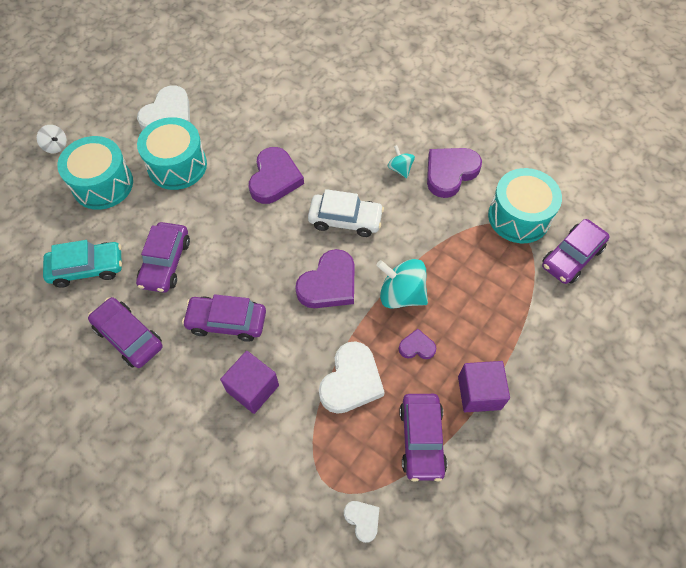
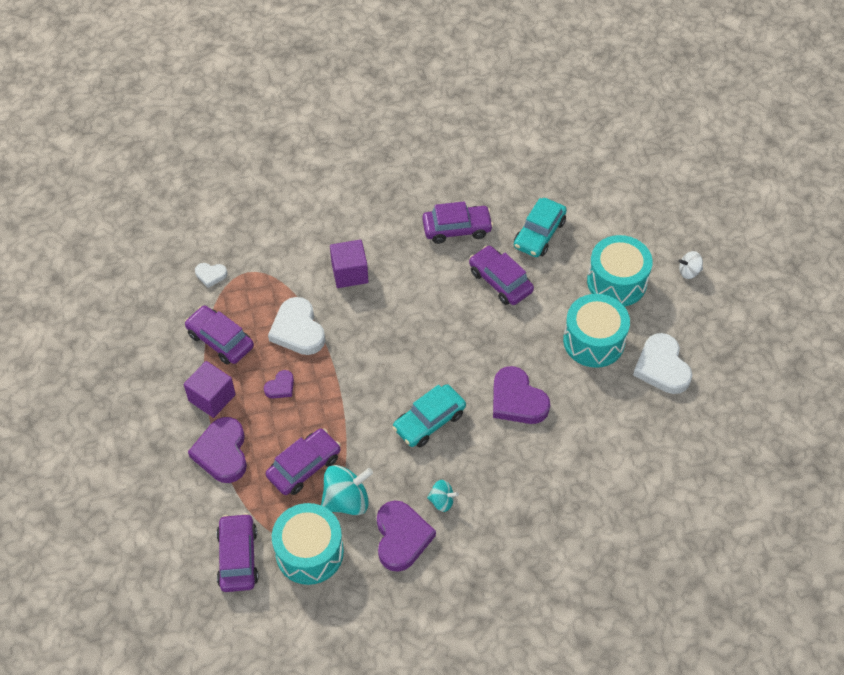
camera: 130 degrees right, 5 degrees down
purple car [182,294,266,342] -> purple car moved to [266,429,341,495]
purple heart [295,249,355,308] -> purple heart moved to [188,417,247,483]
white car [308,189,384,237] -> turquoise car [392,384,466,447]
turquoise spinning top [376,259,428,309] -> turquoise spinning top moved to [321,465,373,515]

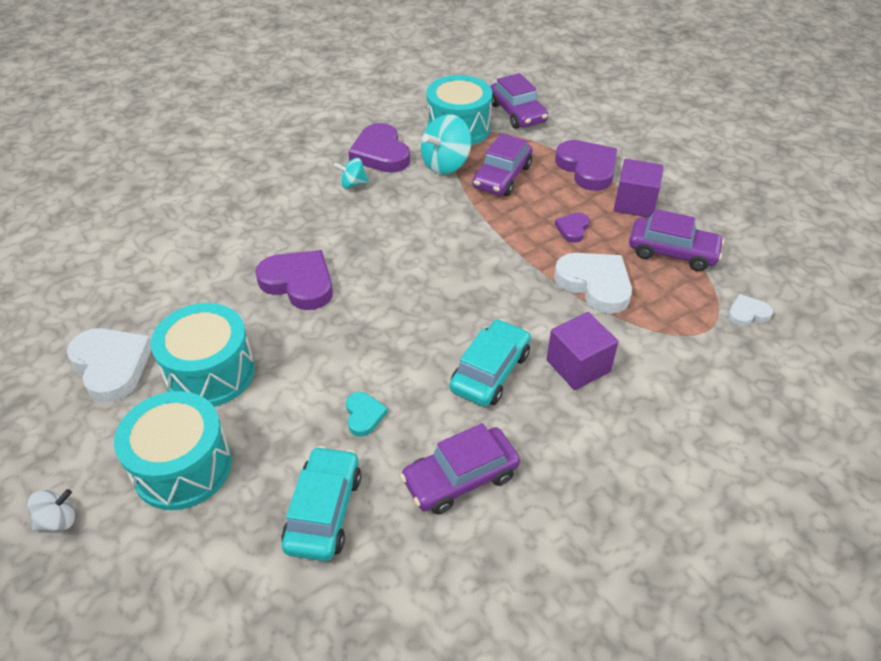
camera: 160 degrees right, 10 degrees down
turquoise car [392,384,466,447] -> turquoise car moved to [450,319,531,407]
purple car [469,245,534,305] -> turquoise heart [346,392,388,437]

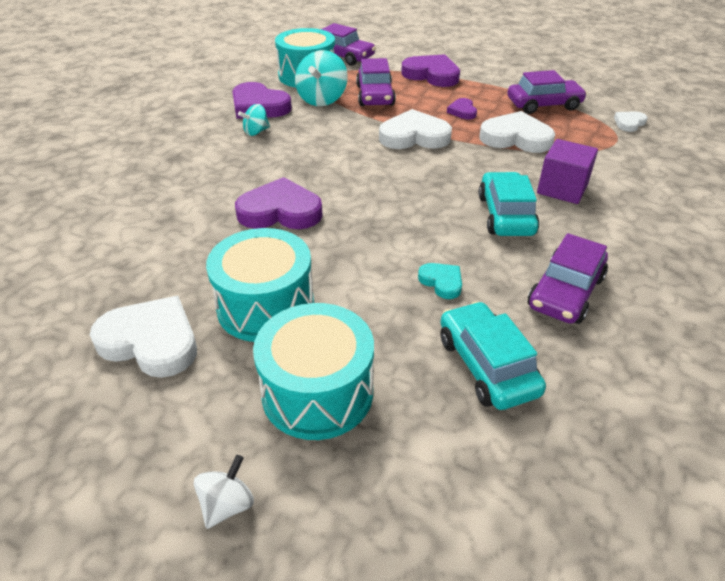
camera: 30 degrees left, 5 degrees down
purple cube [614,159,664,218] -> none
none -> white heart [379,109,452,149]

